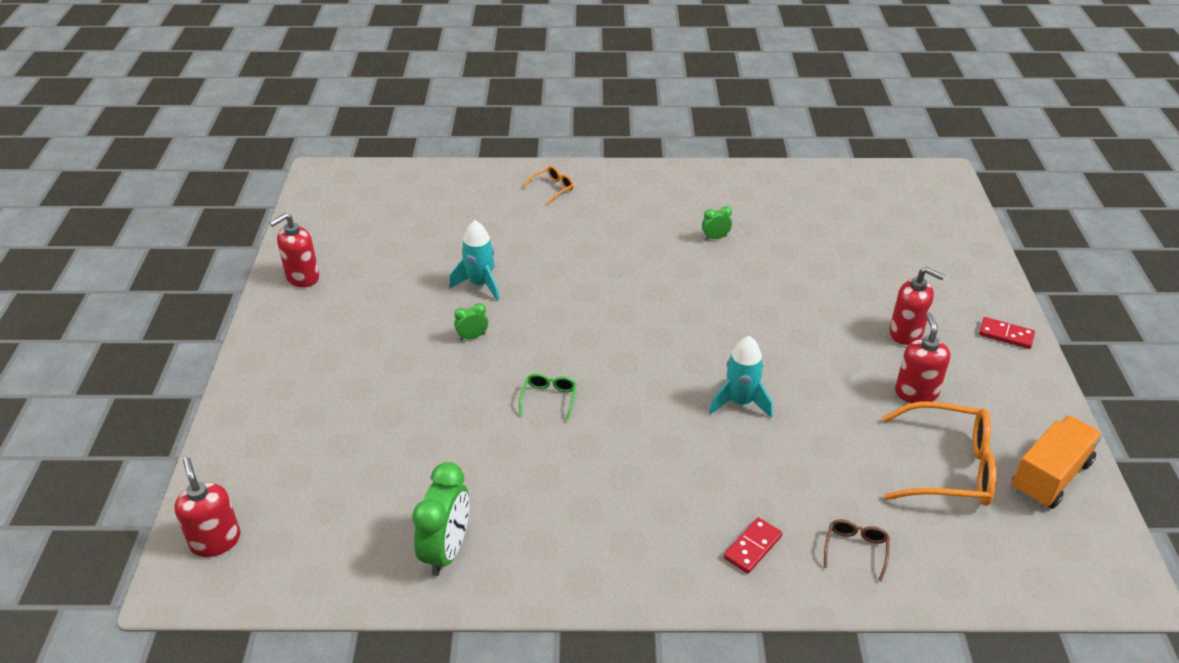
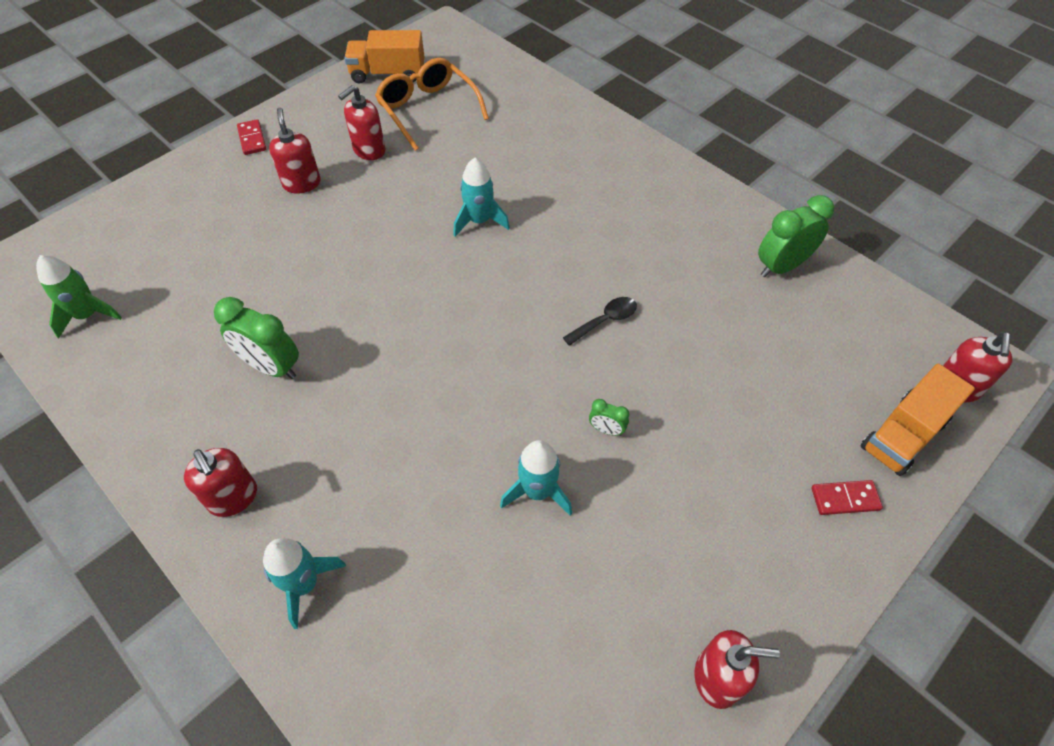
camera: 135 degrees left, 15 degrees up
green glasses [519,373,577,421] -> black spoon [563,297,637,346]
orange glasses [524,166,574,205] -> turquoise rocket [263,538,346,629]
green clock [702,206,732,240] -> green clock [214,297,299,379], size x2.04
red domino [723,517,783,574] -> red domino moved to [811,480,883,515]
brown glasses [824,519,890,581] -> none
none -> green rocket [36,255,122,339]
none -> red soap dispenser [184,448,257,517]
none -> orange truck [861,363,975,476]

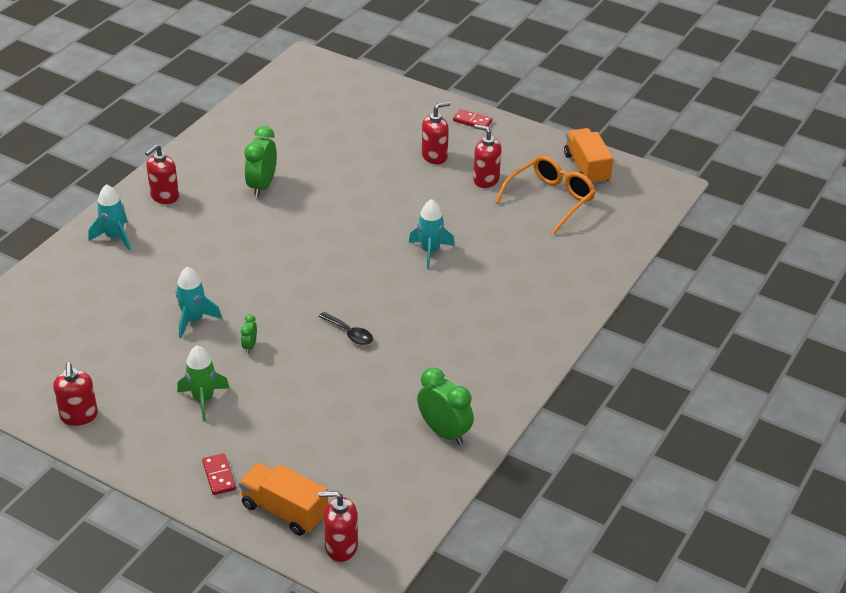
camera: 75 degrees right, 15 degrees down
green rocket [36,255,122,339] -> green rocket moved to [177,346,229,421]
red domino [237,119,266,155] -> red domino turned 60 degrees clockwise [453,109,492,127]

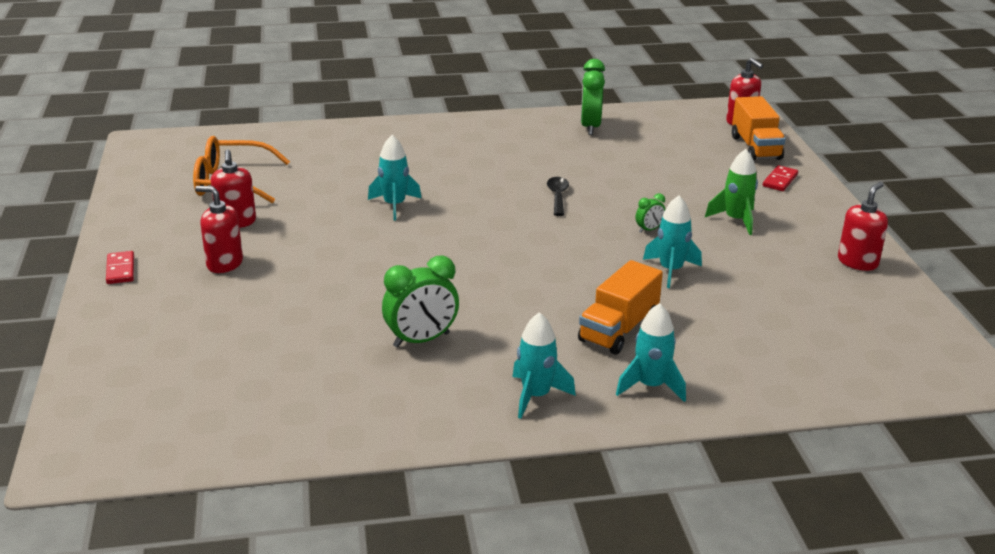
camera: 130 degrees left, 10 degrees down
red soap dispenser [145,144,179,204] -> turquoise rocket [512,312,576,419]
orange truck [564,128,613,185] -> orange truck moved to [578,260,663,355]

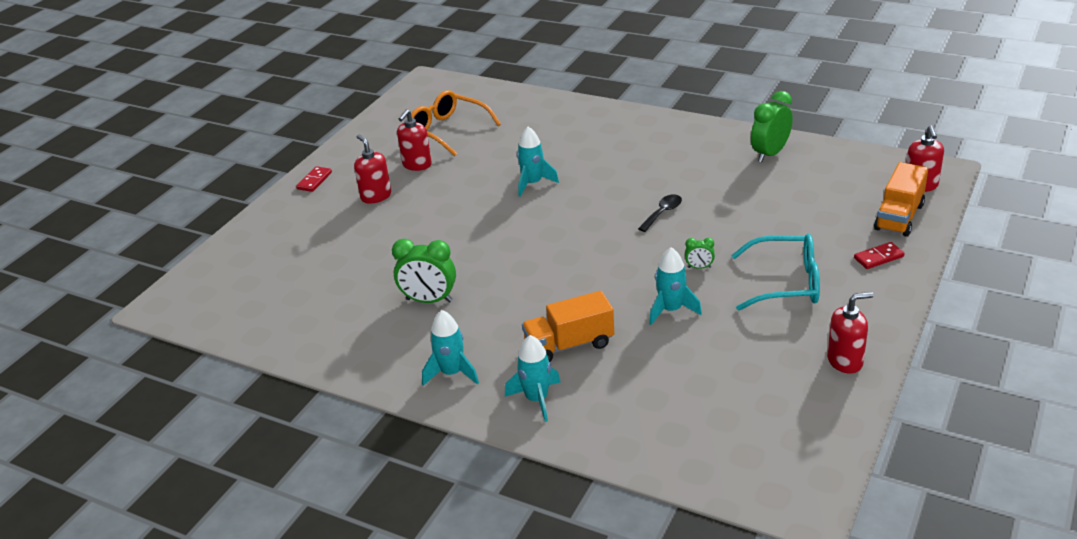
camera: 40 degrees right, 5 degrees up
green rocket [705,149,758,235] -> turquoise glasses [731,234,820,311]

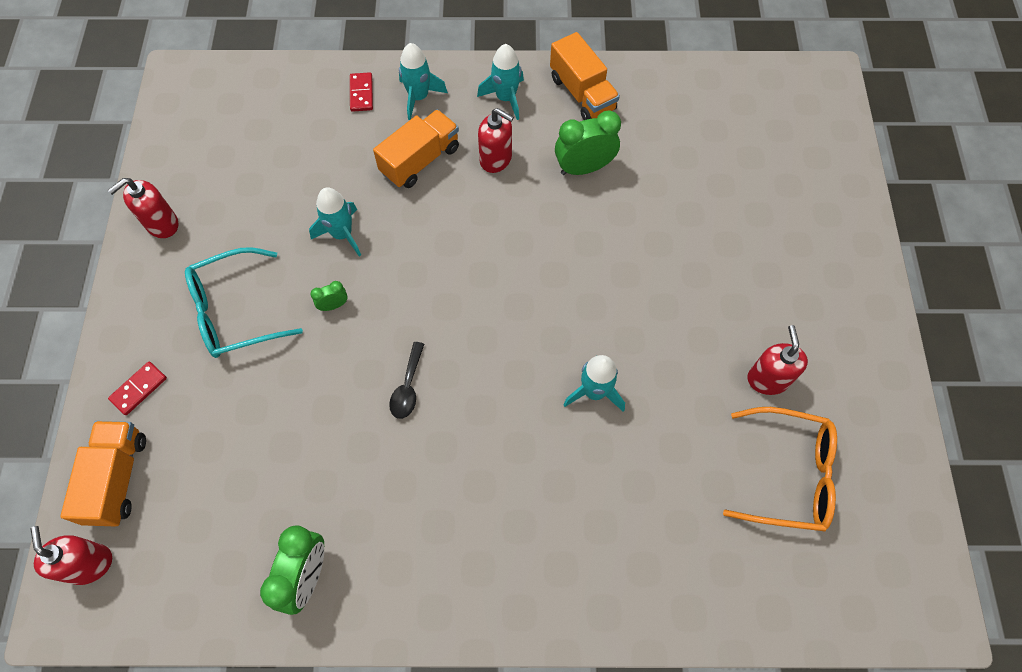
camera: 150 degrees right, 30 degrees up
red domino [296,166,332,192] -> red domino moved to [350,72,373,112]
red soap dispenser [354,134,391,204] -> red soap dispenser moved to [478,108,514,173]
none -> orange truck [550,32,620,120]

